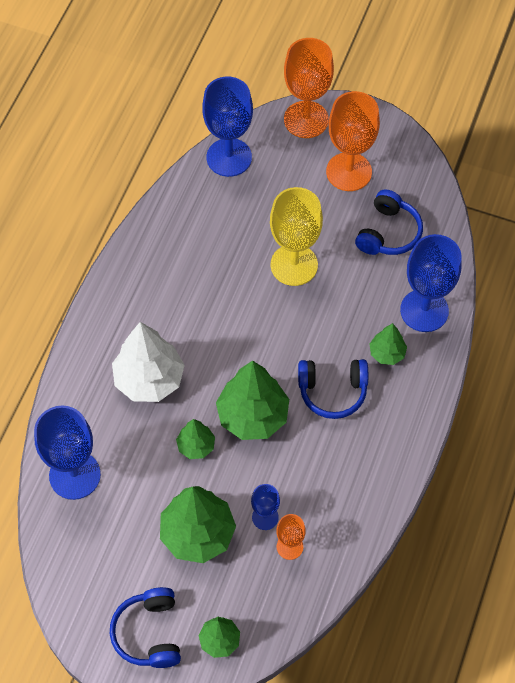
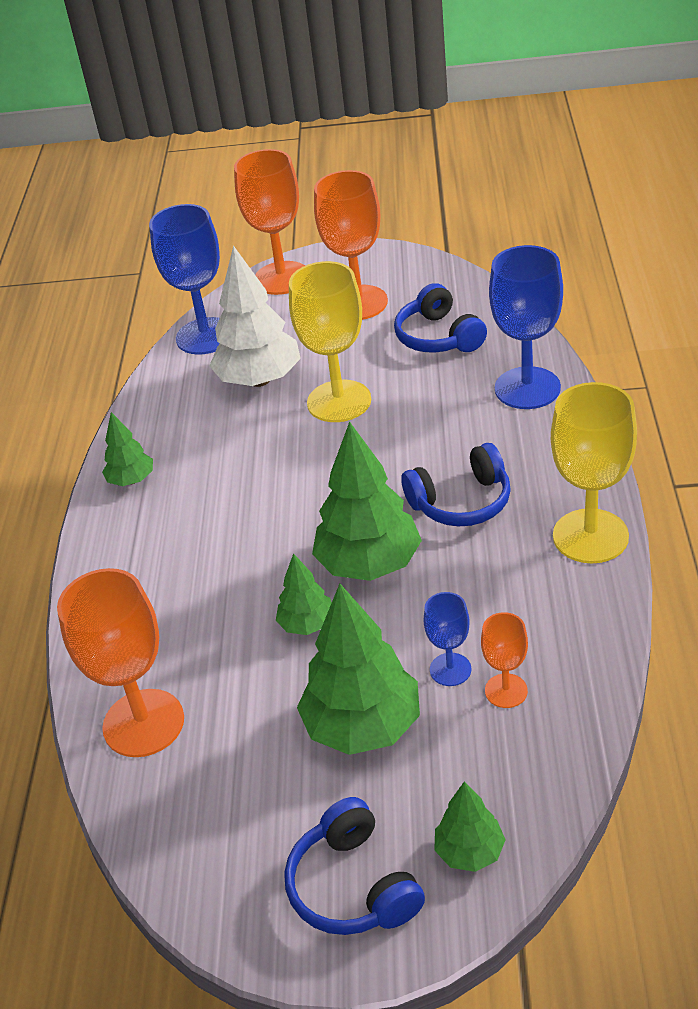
camera: 15 degrees left, 20 degrees down
blue goblet [34,406,101,500] -> orange goblet [57,568,184,757]
white tree [112,322,185,402] -> white tree moved to [209,245,301,387]
blue headphones [355,189,423,255] -> blue headphones turned 150 degrees clockwise [394,283,487,353]
green tree [370,323,407,365] -> green tree moved to [102,412,153,486]
none -> yellow goblet [551,382,637,563]

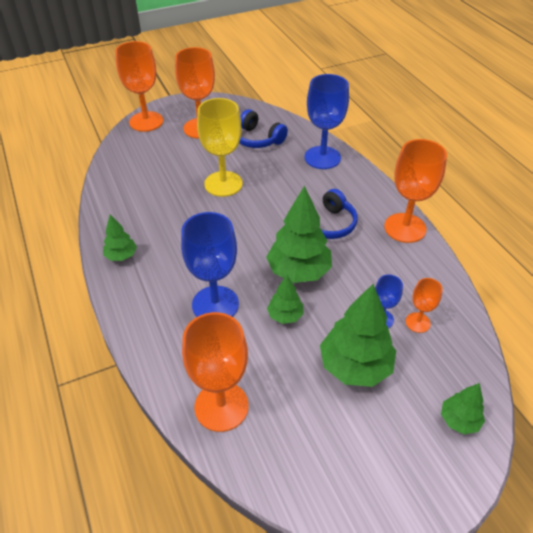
camera: 30 degrees left, 5 degrees up
blue goblet [149,204,220,355] -> blue goblet moved to [181,212,239,317]
white tree [209,245,301,387] -> none
blue headphones [284,797,425,935] -> none
yellow goblet [551,382,637,563] -> orange goblet [384,139,447,243]

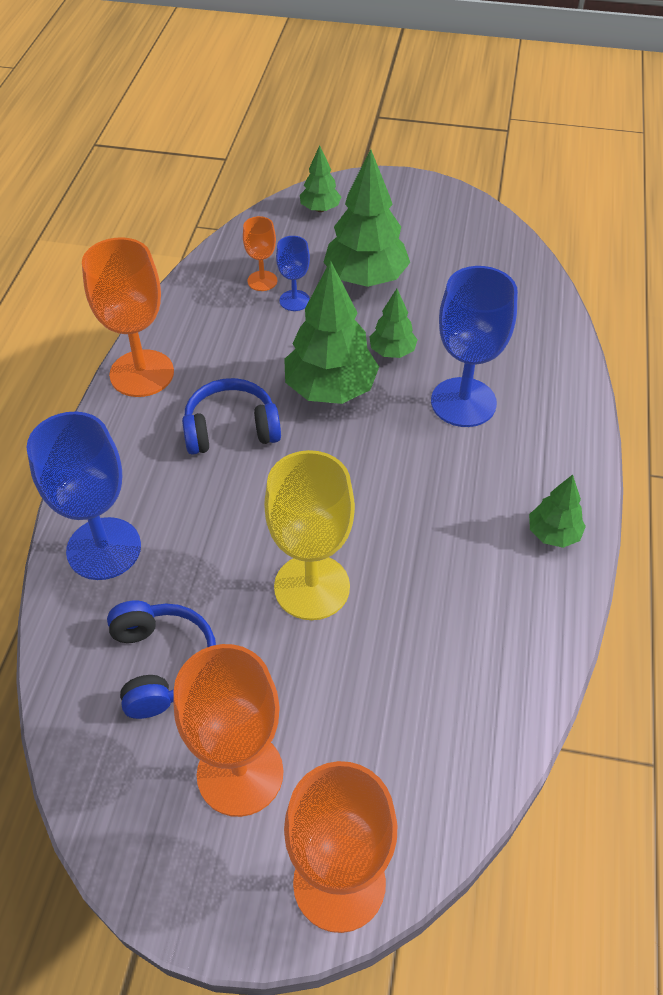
camera: 145 degrees left, 5 degrees up
orange goblet [182,312,249,432] -> none

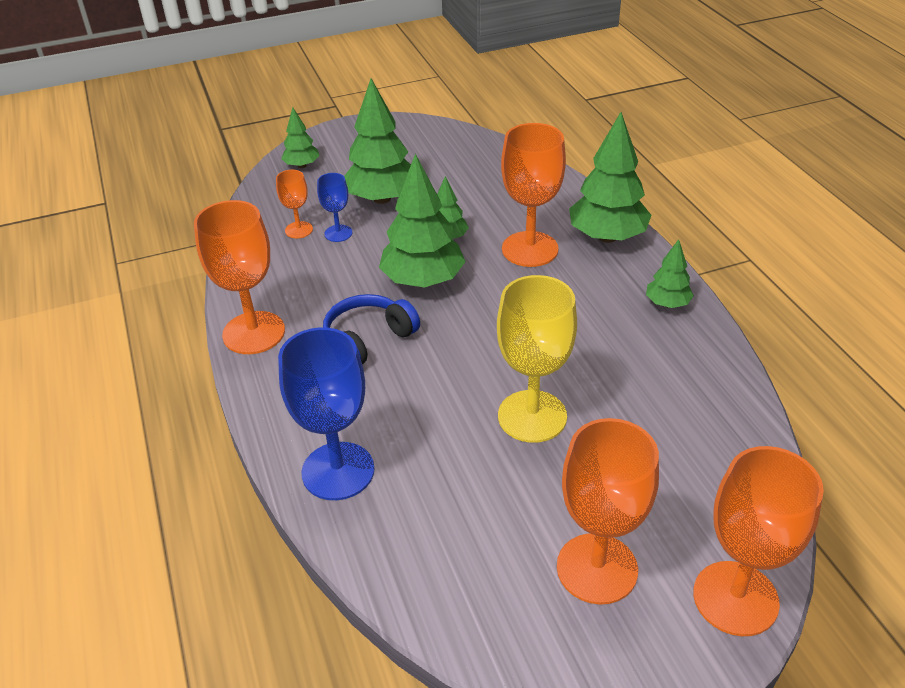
camera: 30 degrees left, 10 degrees down
blue headphones [107,600,216,719] -> none
blue goblet [431,266,518,427] -> orange goblet [501,123,566,267]
none -> green tree [569,112,652,243]

